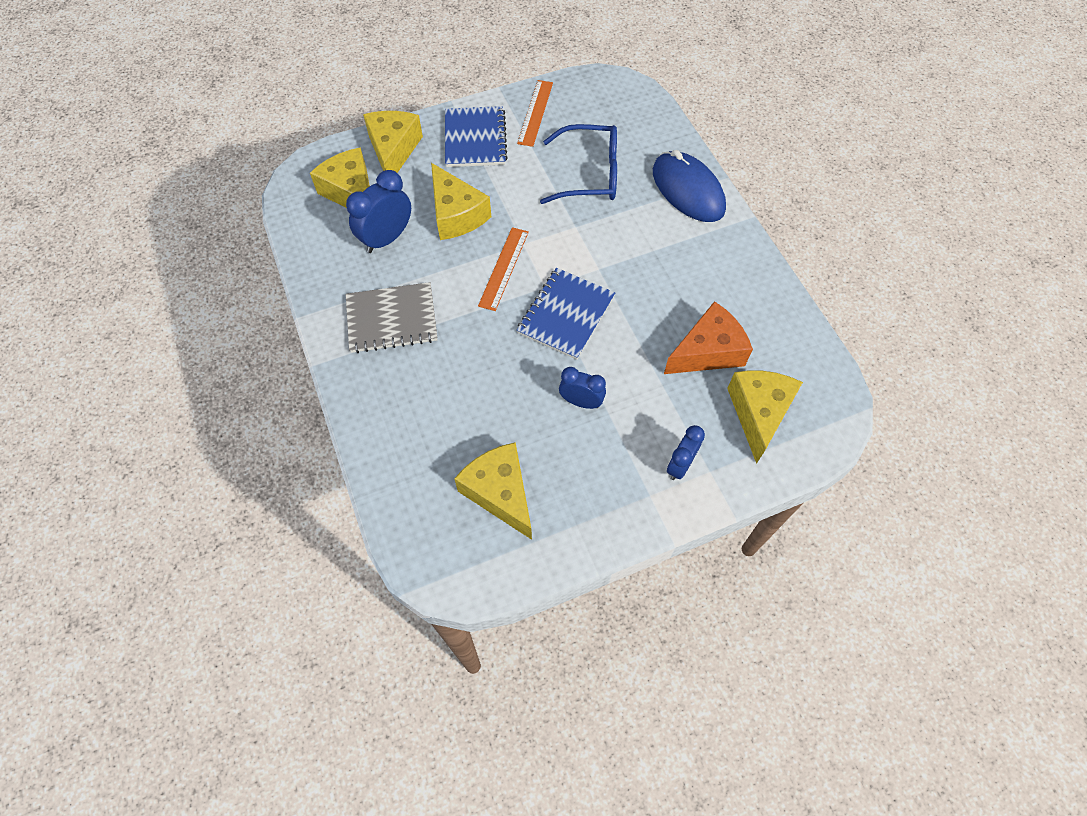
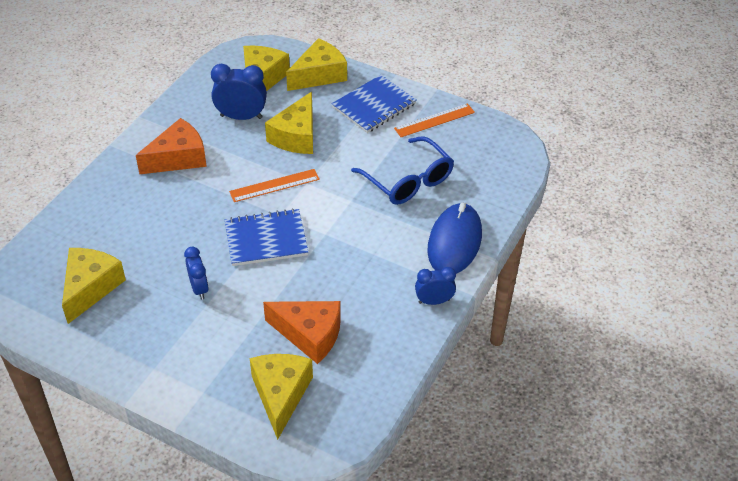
camera: 50 degrees right, 15 degrees down
grey notebook [346,282,437,353] -> orange cheese [136,118,207,174]
blue clock [667,425,705,480] -> blue clock moved to [415,267,456,305]
yellow cheese [727,370,803,464] -> yellow cheese turned 60 degrees counterclockwise [250,354,313,440]

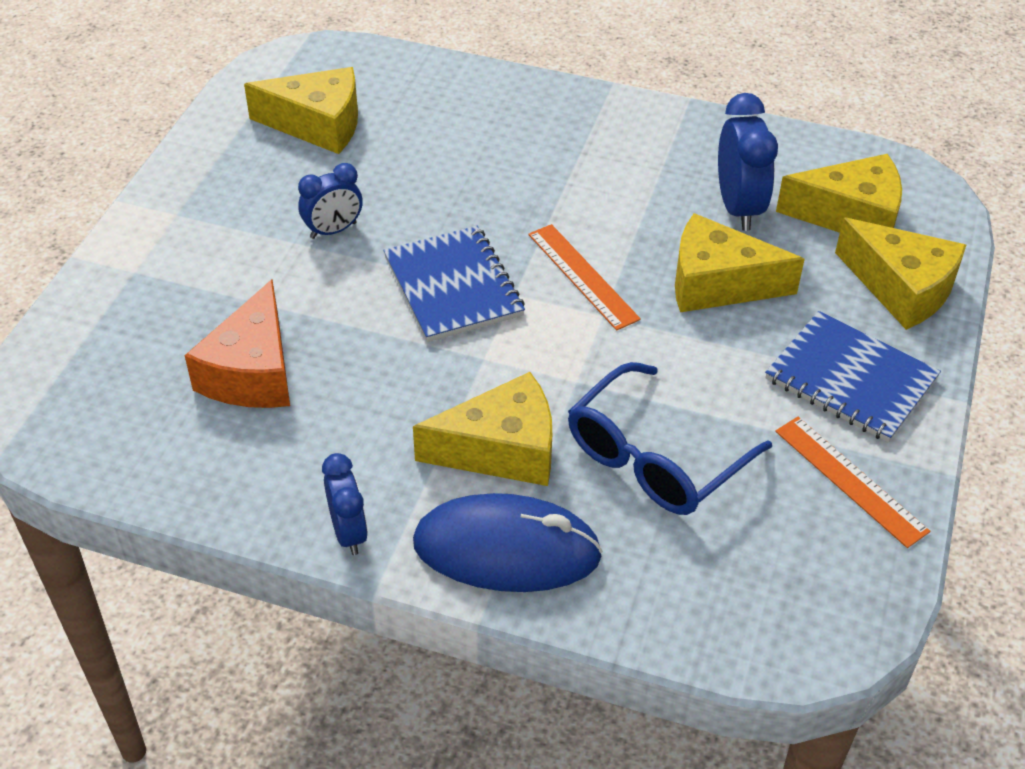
camera: 80 degrees right, 0 degrees up
orange cheese [136,118,207,174] -> none
yellow cheese [250,354,313,440] -> yellow cheese moved to [413,372,552,486]

